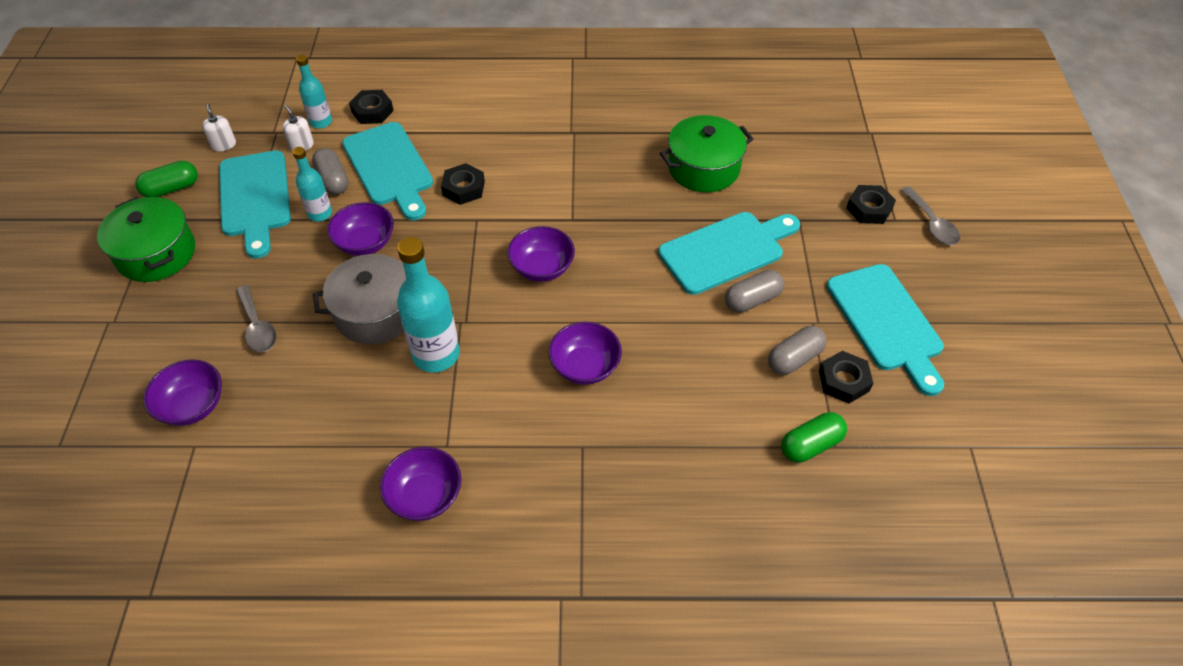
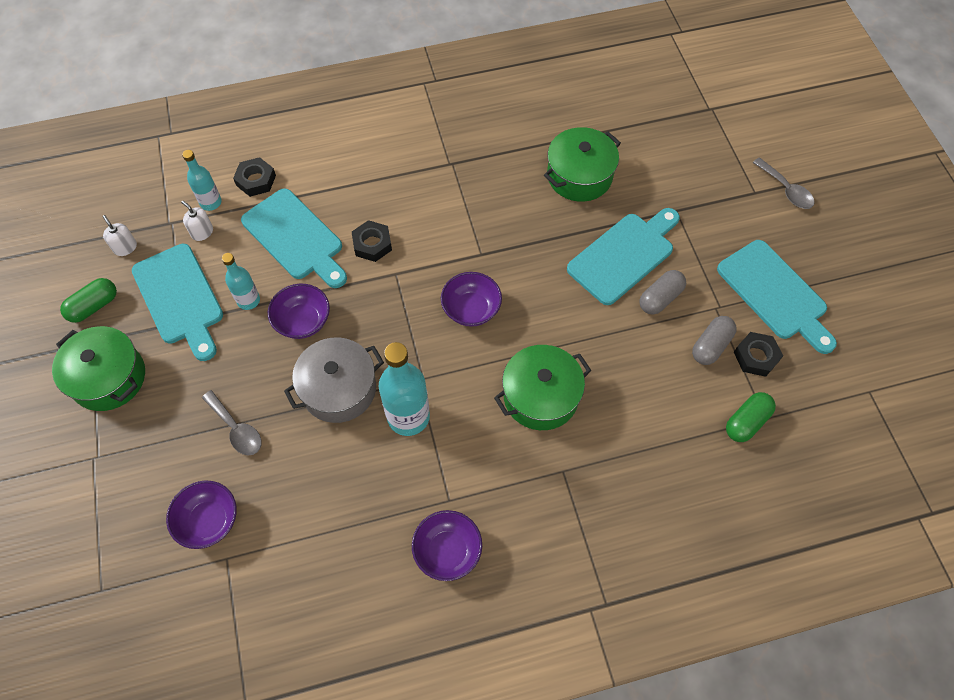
camera: 15 degrees left, 10 degrees up
grey capsule [312,148,349,195] -> none
purple bowl [549,322,622,385] -> green pot [494,345,592,430]
black nut [846,185,896,224] -> none

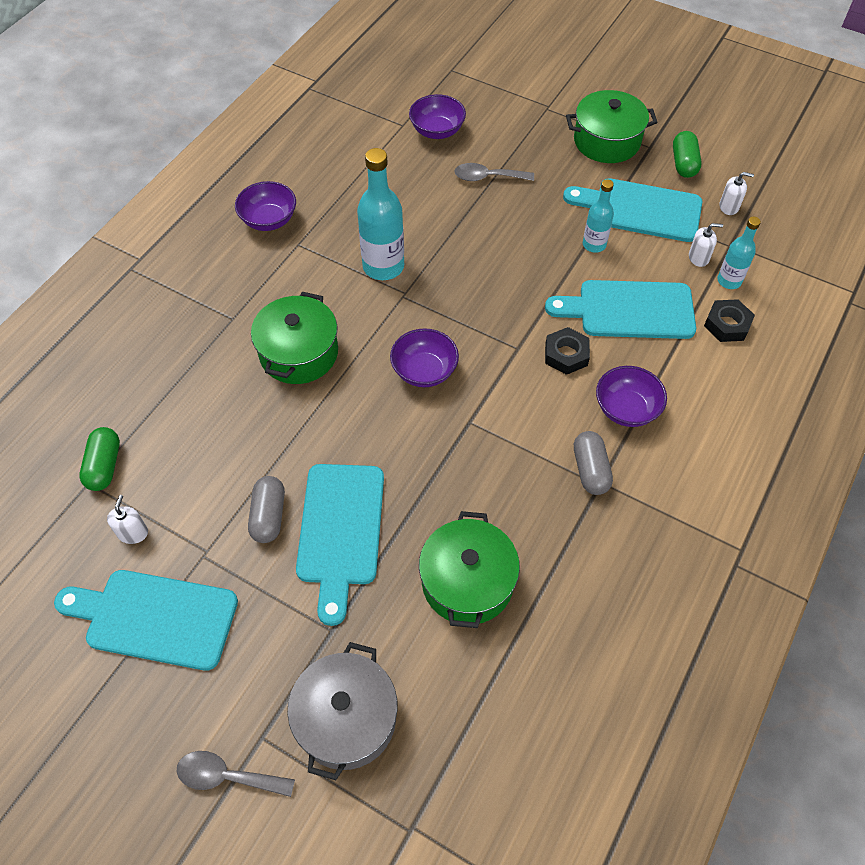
camera: 135 degrees right, 5 degrees down
purple bowl [268,284,330,339] -> purple bowl moved to [596,366,667,427]
grey pot [284,337,384,423] -> grey pot moved to [288,642,397,780]
grey capsule [692,316,737,365] -> grey capsule moved to [574,431,613,495]
black nut [734,332,783,377] -> white soap dispenser [107,495,148,544]

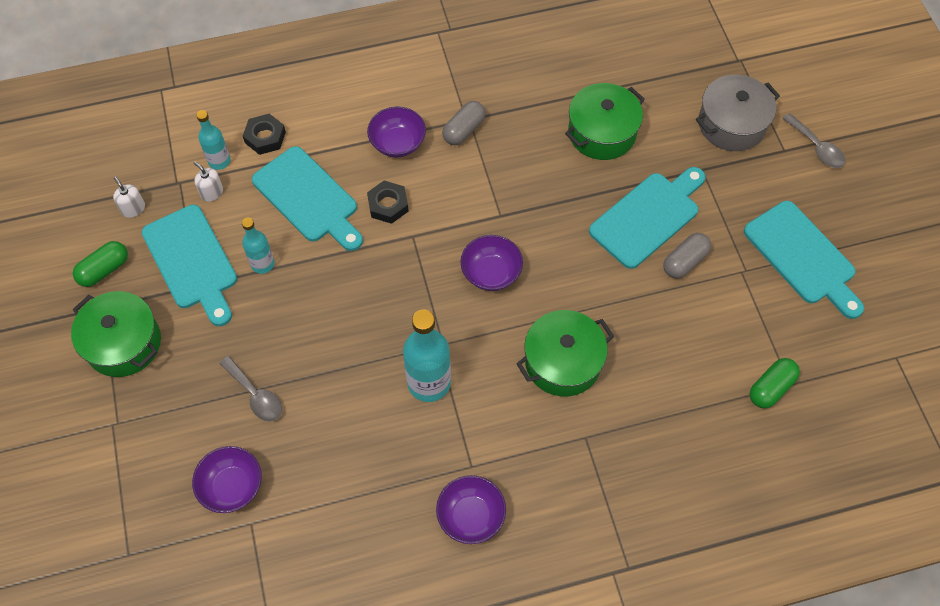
camera: 135 degrees left, 5 degrees up
white soap dispenser [107,495,148,544] -> none

